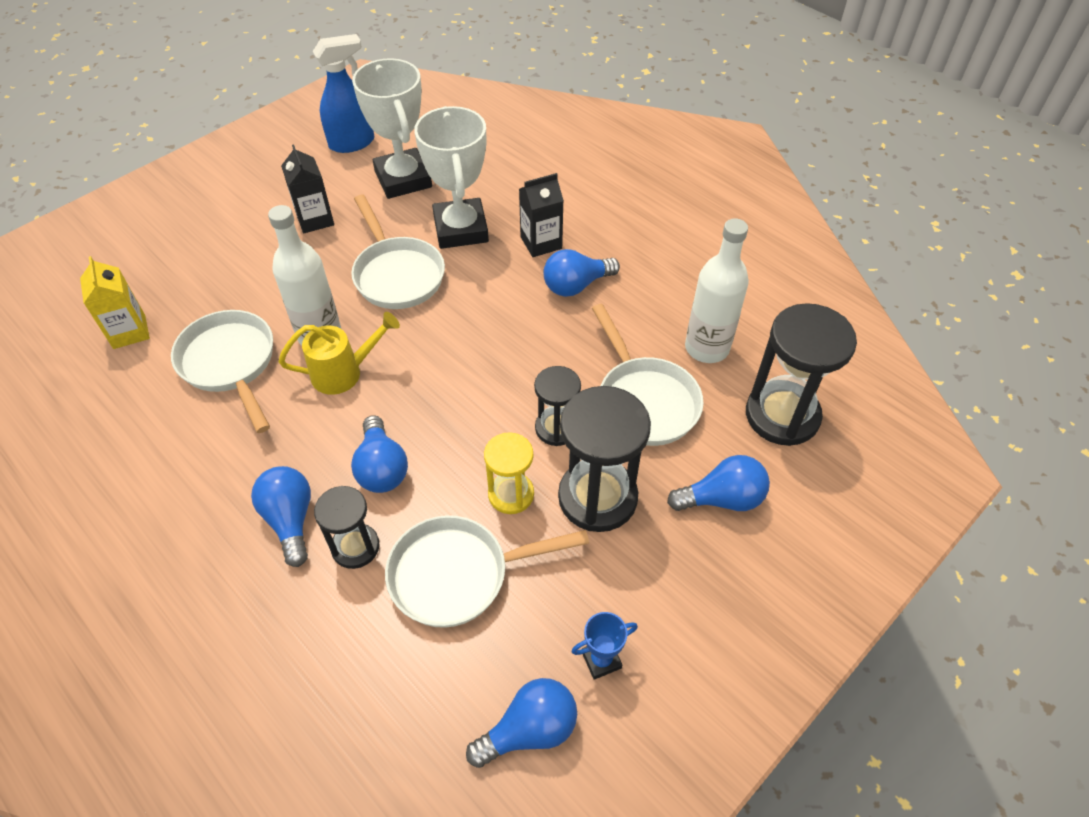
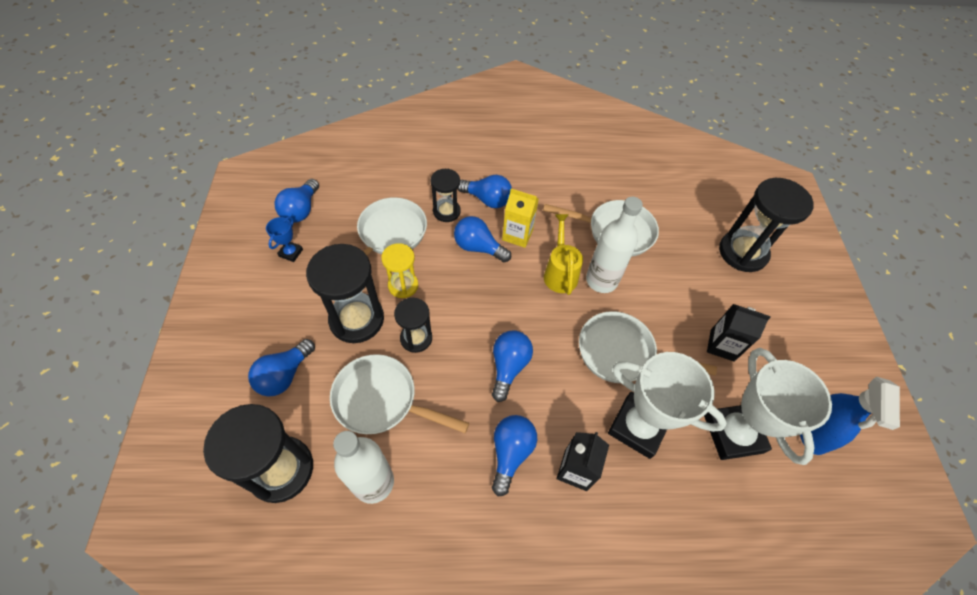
camera: 130 degrees right, 5 degrees up
yellow carton [80,256,150,349] -> yellow carton moved to [502,189,539,248]
yellow watering can [279,312,400,395] -> yellow watering can turned 150 degrees clockwise [544,214,583,295]
white trophy [352,58,432,199] -> white trophy turned 60 degrees clockwise [704,348,832,465]
none -> blue light bulb [492,330,533,402]
none -> black hourglass [719,178,814,272]

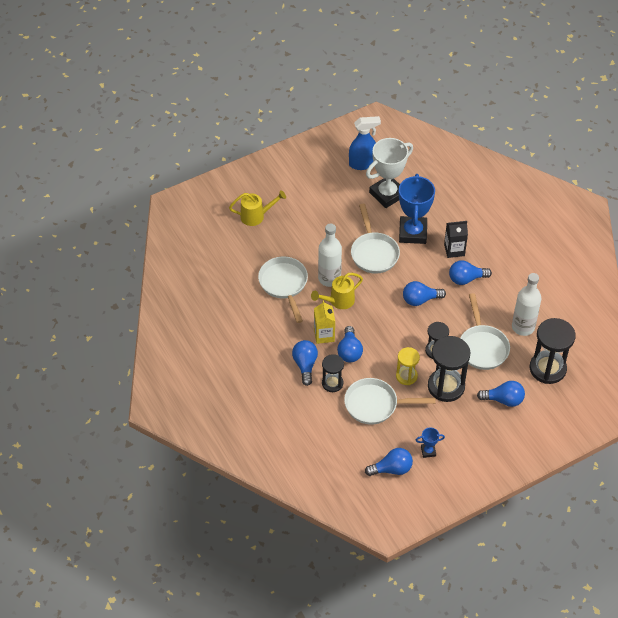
camera: 115 degrees left, 5 degrees down
white trophy [608,352,727,459] -> blue trophy [399,174,435,244]
black carton [707,304,771,362] -> none
black hourglass [719,178,814,272] -> yellow watering can [229,190,286,226]

